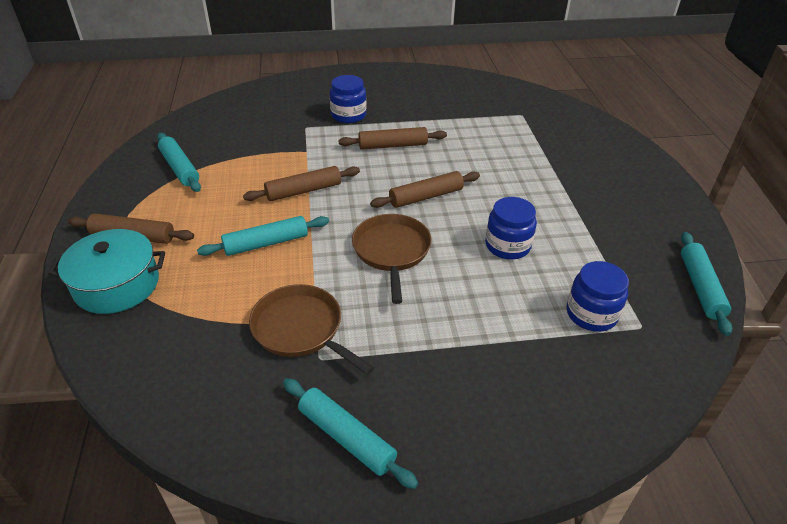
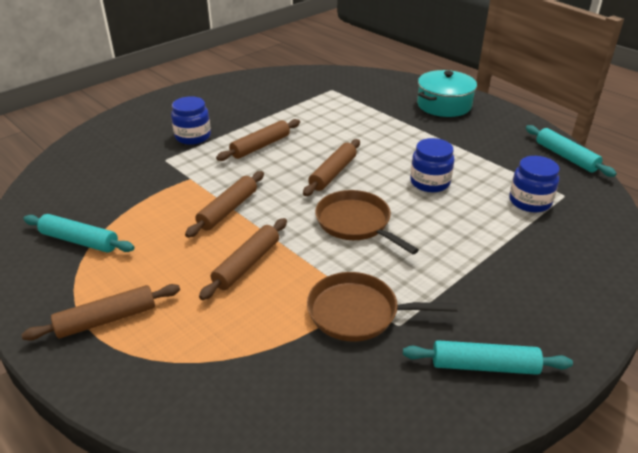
camera: 35 degrees left, 5 degrees down
turquoise pot [48,229,165,314] -> turquoise pot moved to [417,70,477,117]
turquoise rolling pin [197,216,329,256] -> brown rolling pin [199,218,287,300]

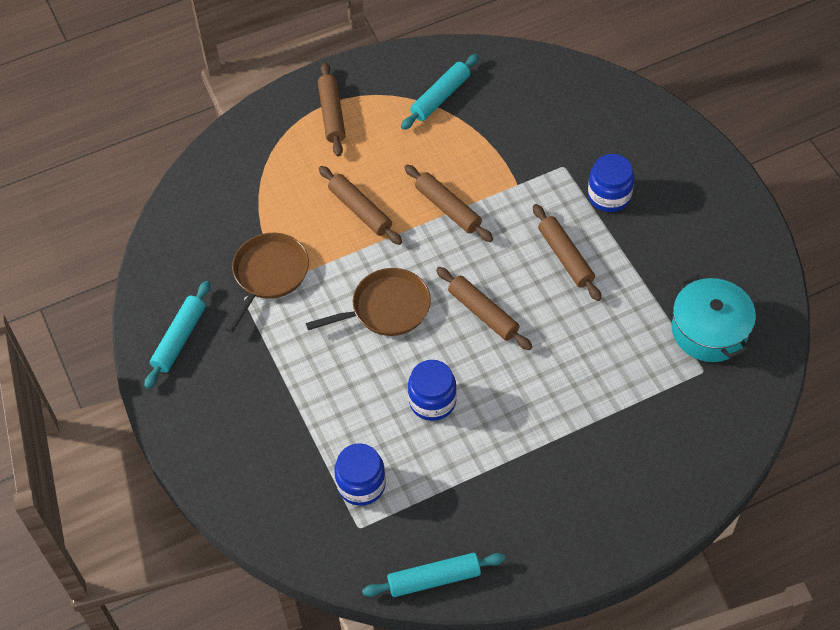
camera: 110 degrees right, 20 degrees up
turquoise pot [417,70,477,117] -> turquoise pot moved to [672,274,756,362]

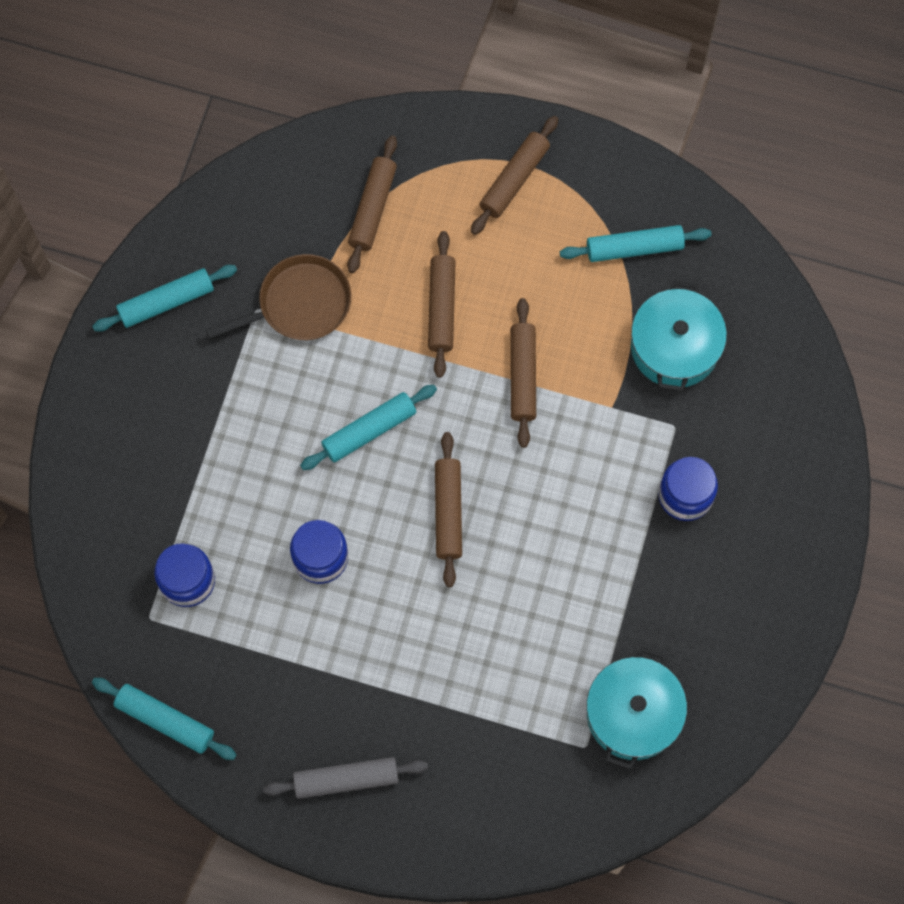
camera: 40 degrees right, 15 degrees up
brown pan [306,268,431,336] -> turquoise rolling pin [300,385,437,470]
brown rolling pin [533,204,601,301] -> brown rolling pin moved to [347,136,397,273]
none -> grey rolling pin [263,757,428,799]
none -> turquoise pot [631,281,727,392]

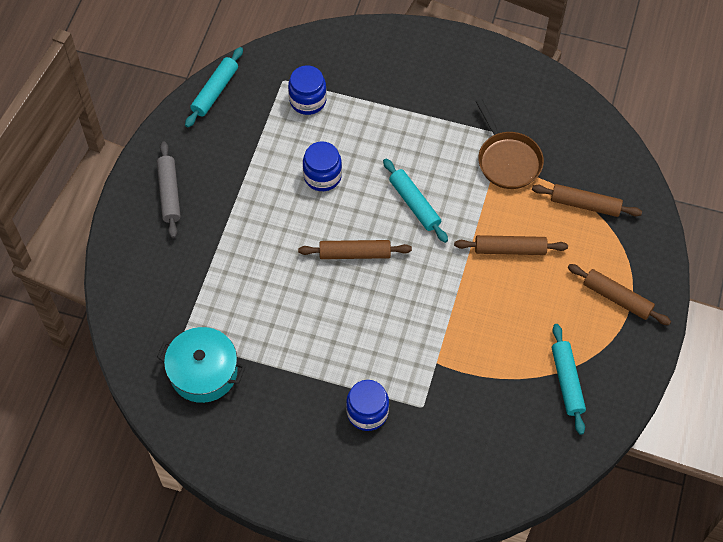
camera: 90 degrees right, 10 degrees down
turquoise rolling pin [92,265,237,332] -> none
brown rolling pin [510,298,536,448] -> none
turquoise pot [631,281,727,392] -> none

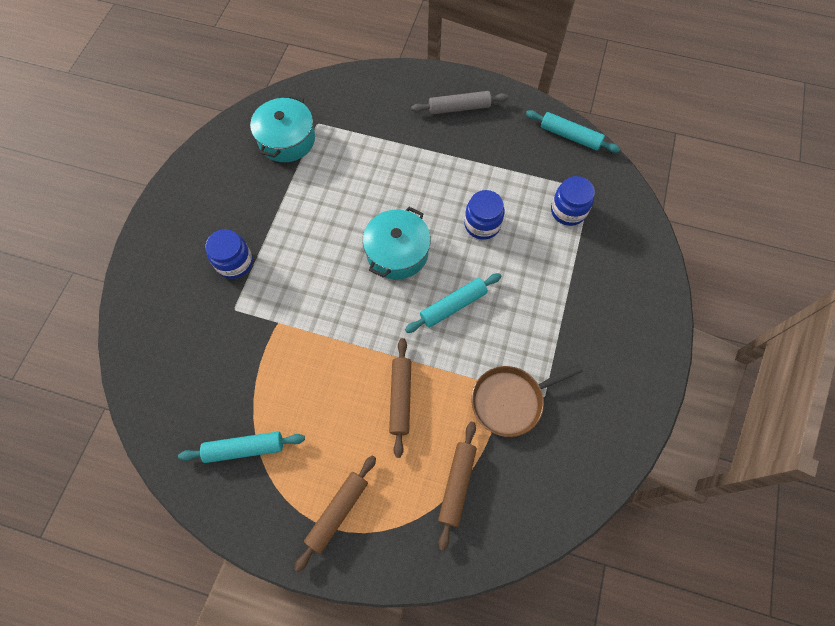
camera: 90 degrees right, 5 degrees up
brown rolling pin [298,240,412,259] -> turquoise pot [363,207,431,279]

